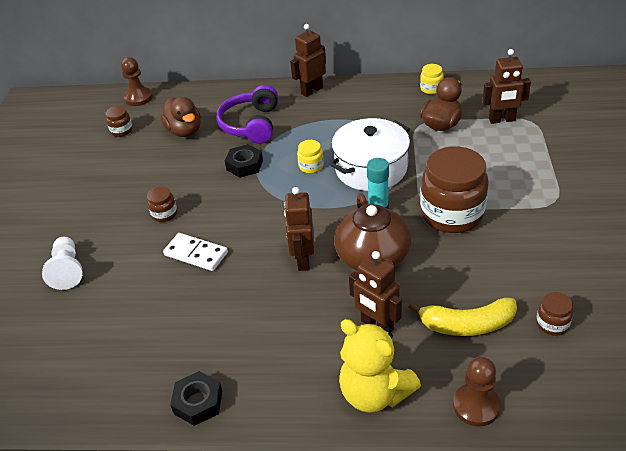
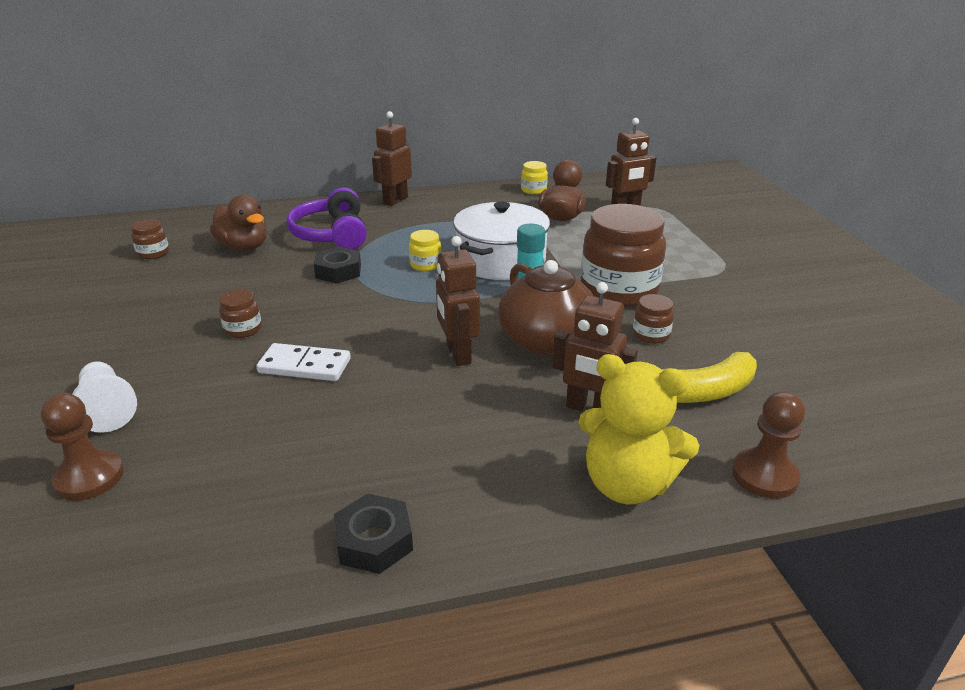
camera: 20 degrees left, 10 degrees down
brown pawn [121,57,153,106] -> brown pawn moved to [41,393,124,501]
brown jar [536,292,573,336] -> brown jar moved to [633,294,674,344]

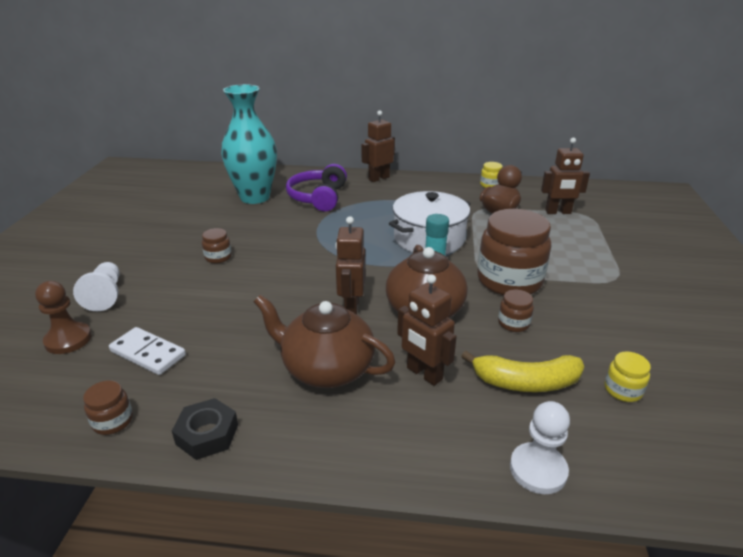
camera: 20 degrees right, 0 degrees up
brown jar [131,219,169,259] -> brown jar moved to [83,380,133,435]
brown duck [210,194,267,251] -> turquoise vase [221,84,277,204]
white domino [256,343,351,381] -> white domino moved to [109,327,186,375]
black nut [314,247,361,284] -> none
yellow jar [409,230,441,271] -> yellow jar moved to [605,351,651,402]
yellow teddy bear [578,354,700,504] -> none
brown pawn [732,391,805,499] -> white pawn [510,401,570,494]
none -> brown teapot [254,295,395,388]

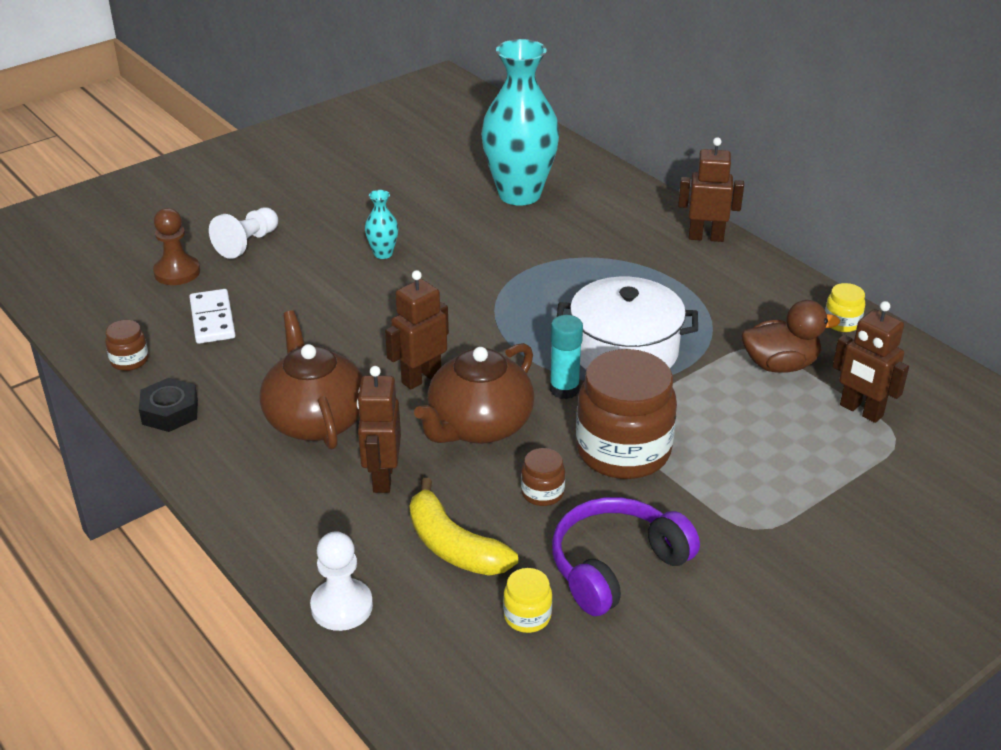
camera: 45 degrees right, 5 degrees up
brown jar [202,228,232,263] -> turquoise vase [365,190,399,259]
purple headphones [286,164,347,212] -> purple headphones moved to [552,497,700,616]

